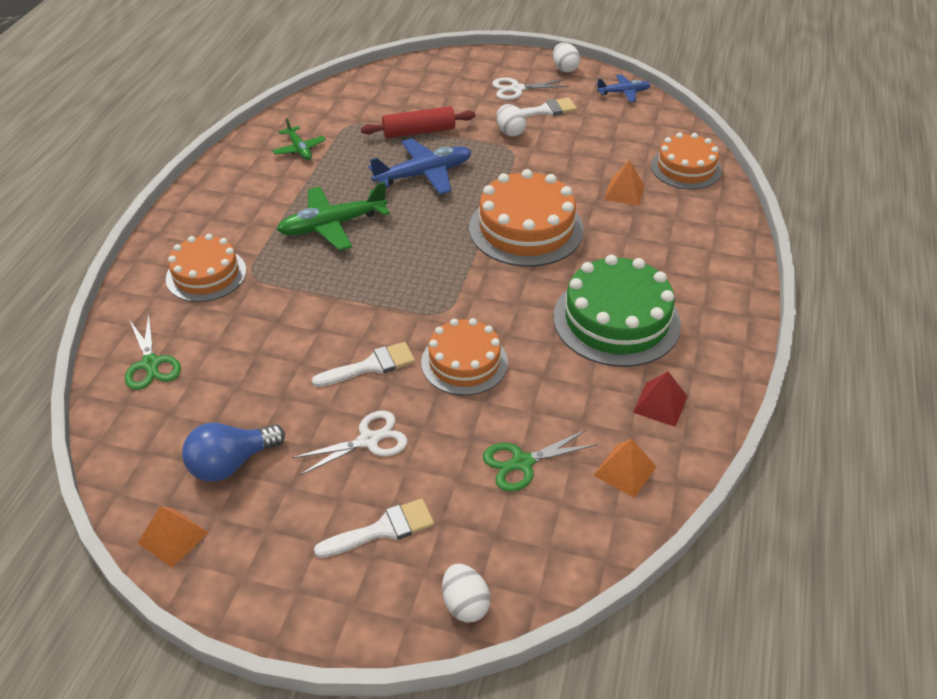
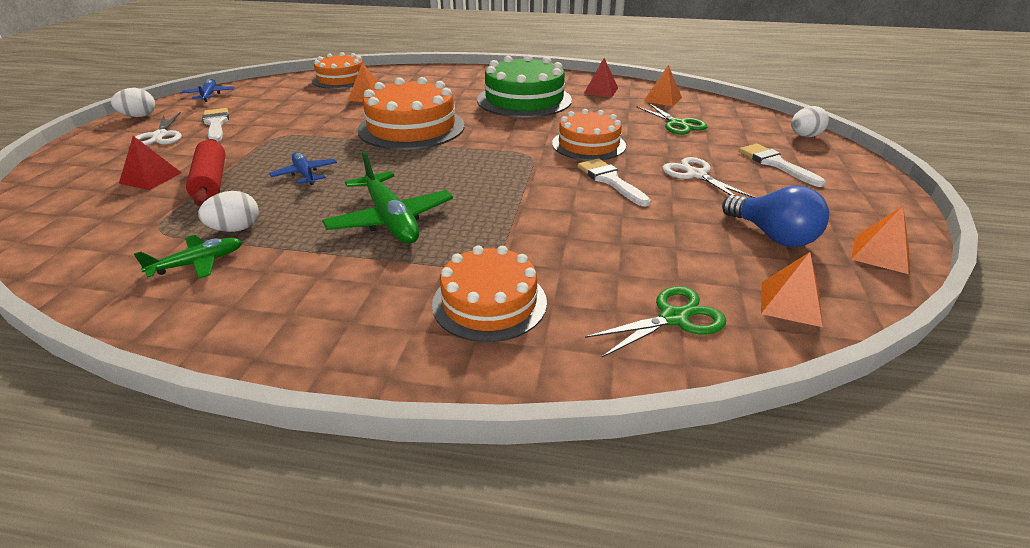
camera: 95 degrees left, 10 degrees down
blue plane [369,138,471,195] -> blue plane [269,152,337,185], size x0.57
white egg [497,104,527,136] -> white egg moved to [198,191,259,232]
none -> red pyramid [119,136,182,190]
none -> orange pyramid [761,252,823,327]

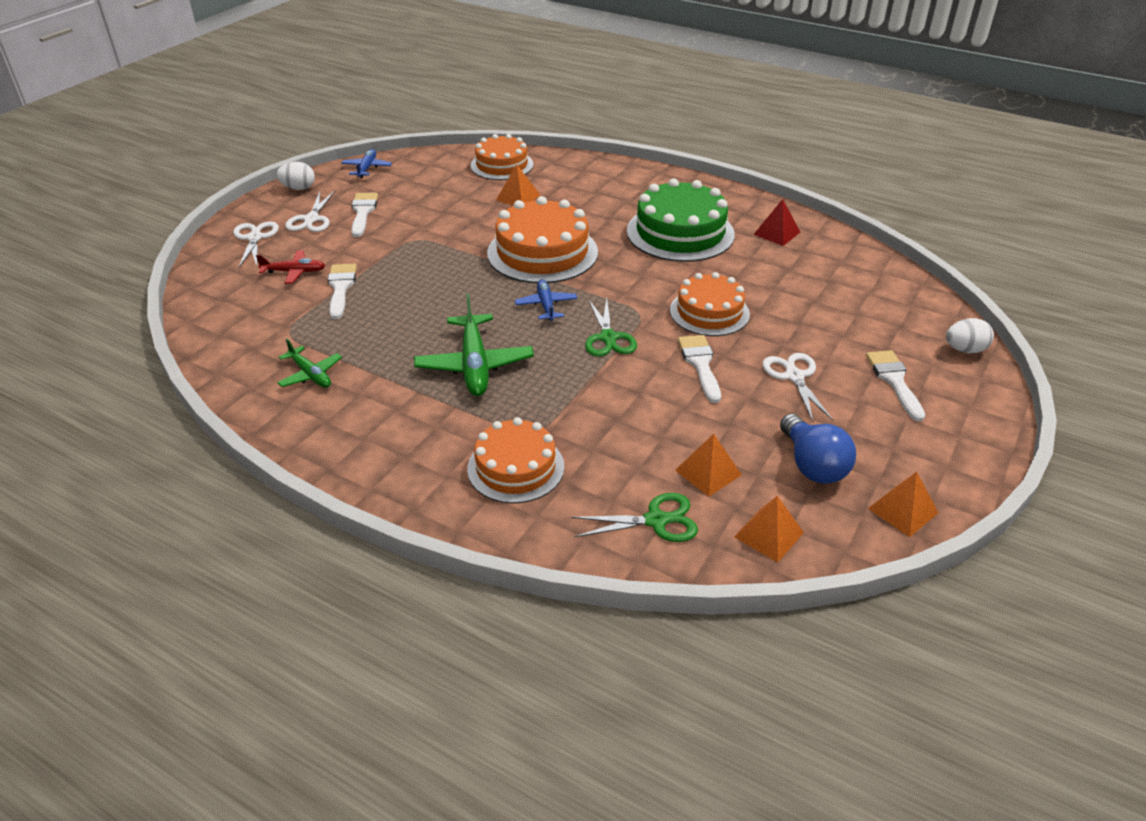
camera: 20 degrees right, 5 degrees up
red pyramid [119,136,182,190] -> red plane [256,251,325,284]
green plane [134,235,242,279] -> green plane turned 60 degrees clockwise [277,339,342,388]
red rolling pin [186,139,226,206] -> white brush [328,263,357,319]
white egg [198,191,259,232] -> none
blue plane [269,152,337,185] -> blue plane moved to [515,279,577,321]
green scissors [637,103,707,135] -> green scissors moved to [585,298,637,357]
orange pyramid [644,65,682,107] -> orange pyramid moved to [675,434,742,497]
none -> white scissors [233,221,279,268]

